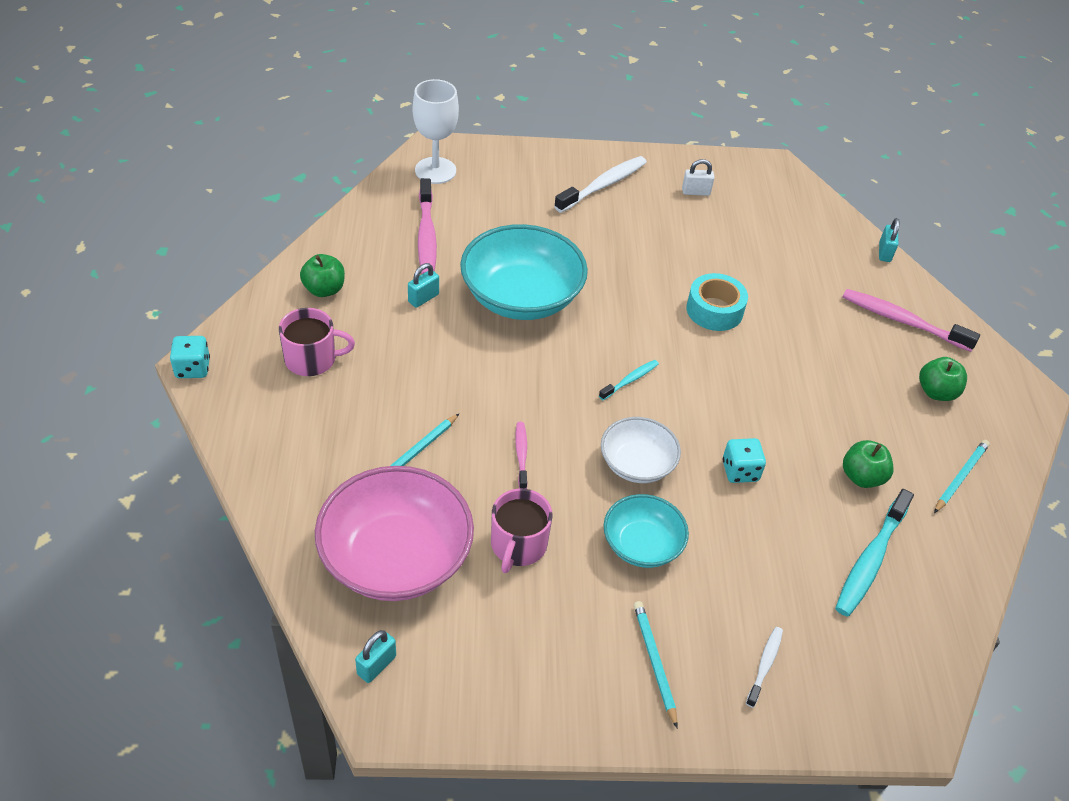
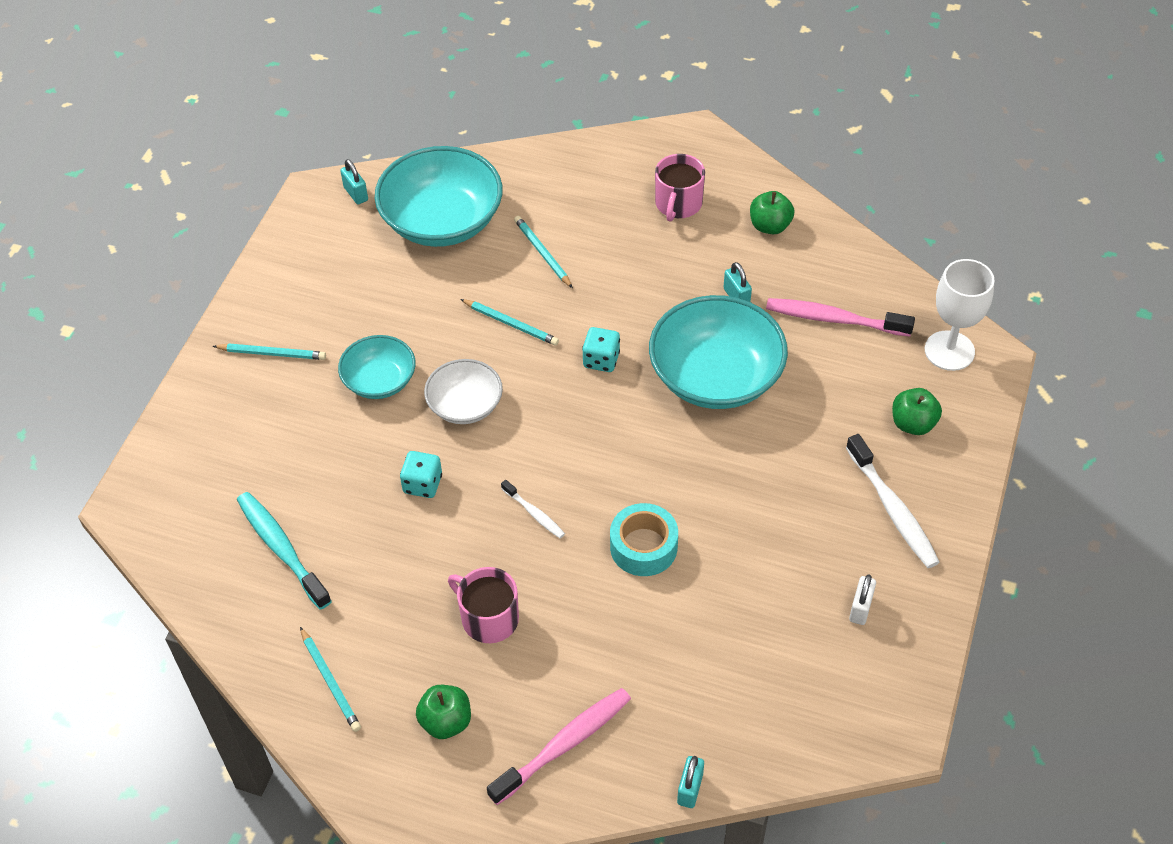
camera: 115 degrees right, 5 degrees up
turquoise dice [170,336,210,378] -> turquoise dice moved to [582,327,620,372]
pink bowl [315,466,474,601] -> turquoise bowl [375,146,503,247]
pink mug [491,489,553,573] -> pink mug moved to [448,567,519,643]
pink toothbrush [515,422,528,489] -> turquoise pencil [460,299,559,346]
turquoise toothbrush [599,360,659,400] -> none
white toothbrush [746,627,783,708] -> white toothbrush moved to [501,480,565,538]
green apple [843,440,894,488] -> green apple moved to [892,388,942,435]
turquoise padlock [879,218,900,262] -> turquoise padlock turned 75 degrees clockwise [677,756,704,808]

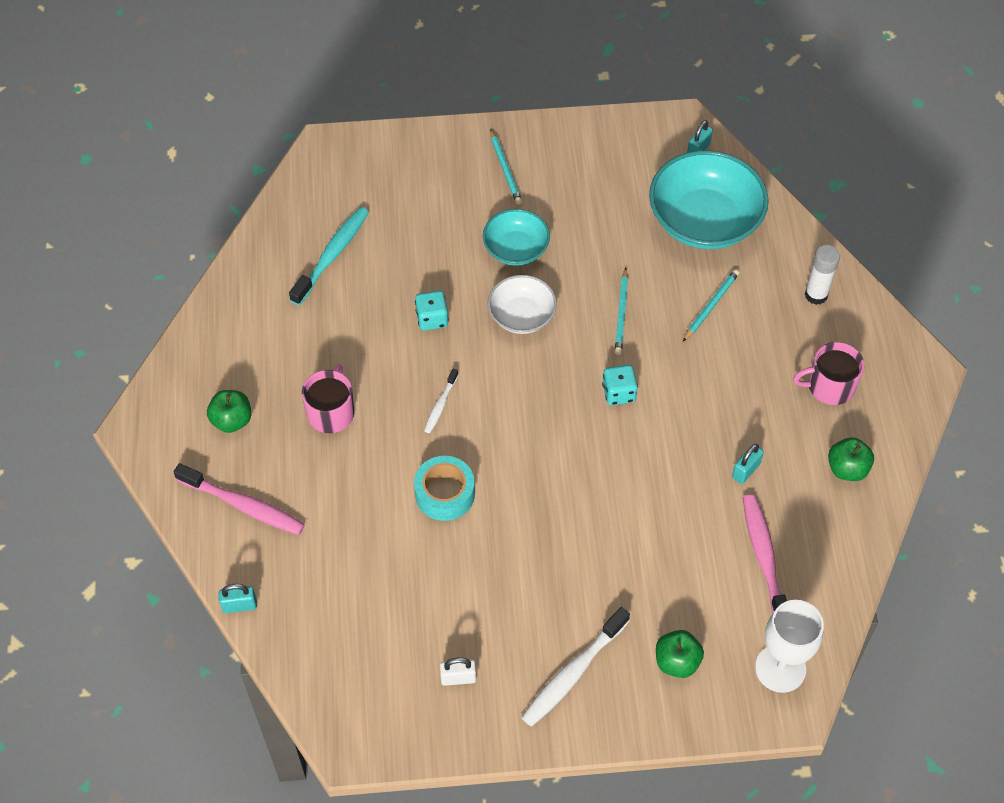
camera: 65 degrees right, 5 degrees up
turquoise pencil [300,627,361,732] -> none
turquoise bowl [649,295,788,409] -> none
none -> white glue stick [805,245,840,305]

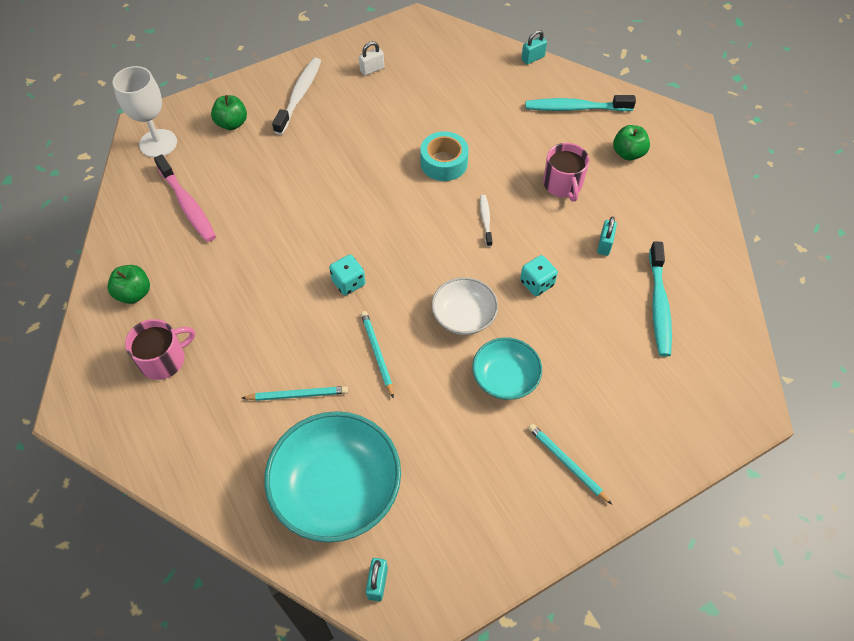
camera: 155 degrees right, 0 degrees up
pink toothbrush [174,463,305,535] -> turquoise toothbrush [526,95,636,111]
turquoise pencil [683,269,740,342] -> turquoise pencil turned 105 degrees counterclockwise [242,386,348,401]
turquoise padlock [732,444,764,484] -> turquoise padlock moved to [597,216,617,256]
white glue stick [805,245,840,305] -> none

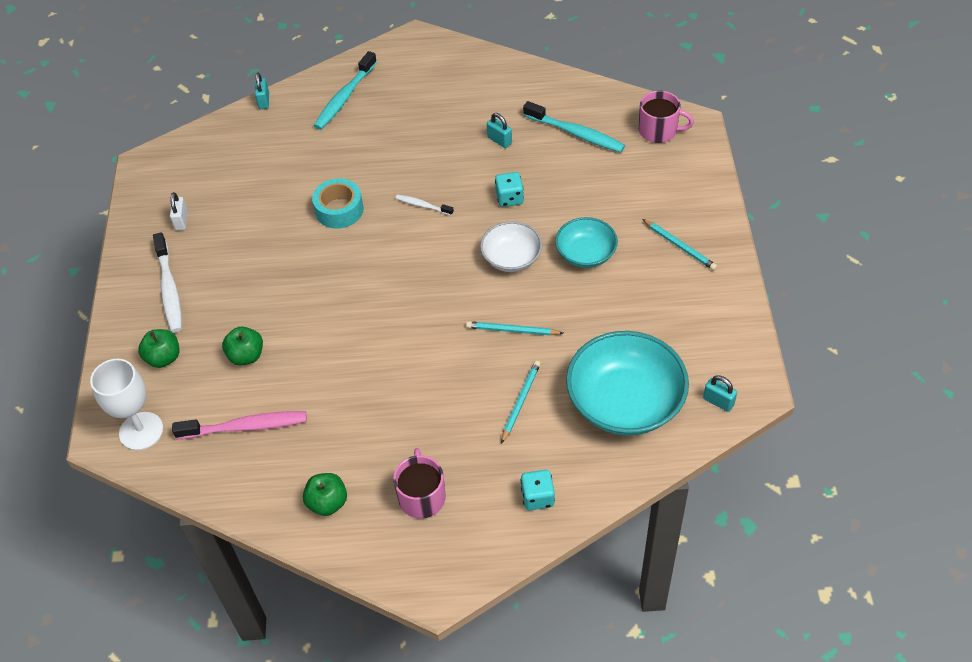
camera: 60 degrees left, 5 degrees down
white toothbrush [272,57,321,135] -> white toothbrush turned 150 degrees counterclockwise [153,232,182,333]
turquoise dice [329,255,365,295] -> turquoise dice moved to [520,470,555,510]
turquoise pencil [528,424,612,505] -> turquoise pencil turned 120 degrees counterclockwise [643,219,717,270]
pink mug [543,143,589,201] -> pink mug moved to [639,91,694,143]
green apple [613,125,650,161] -> green apple moved to [222,327,263,366]

